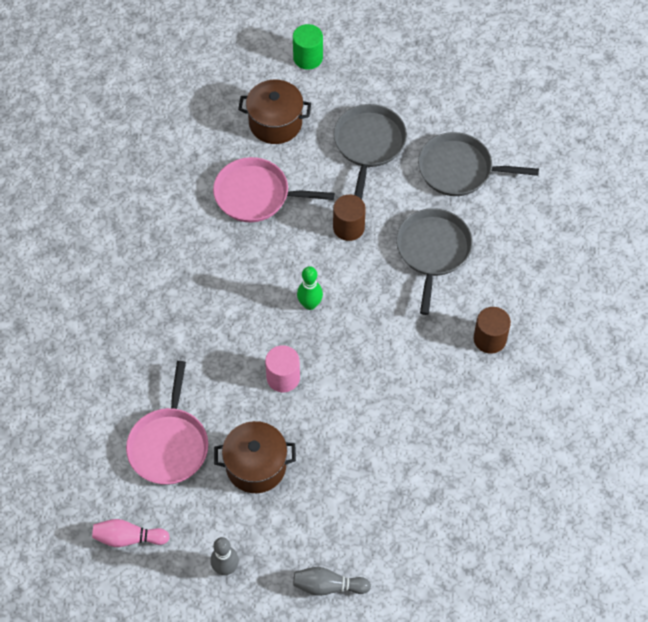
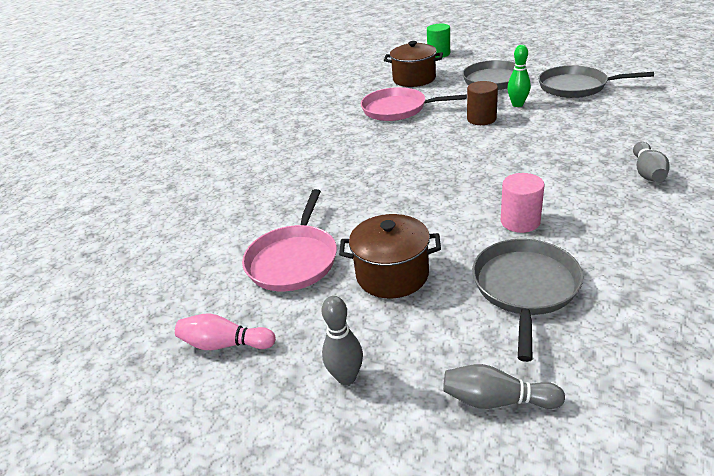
camera: 10 degrees right, 25 degrees down
pink cylinder [265,345,300,392] -> pink cylinder moved to [501,173,545,233]
green bowling pin [297,266,323,310] -> green bowling pin moved to [507,45,531,107]
grey pan [396,208,473,315] -> grey pan moved to [472,239,583,362]
brown cylinder [474,307,511,354] -> grey bowling pin [633,142,670,182]

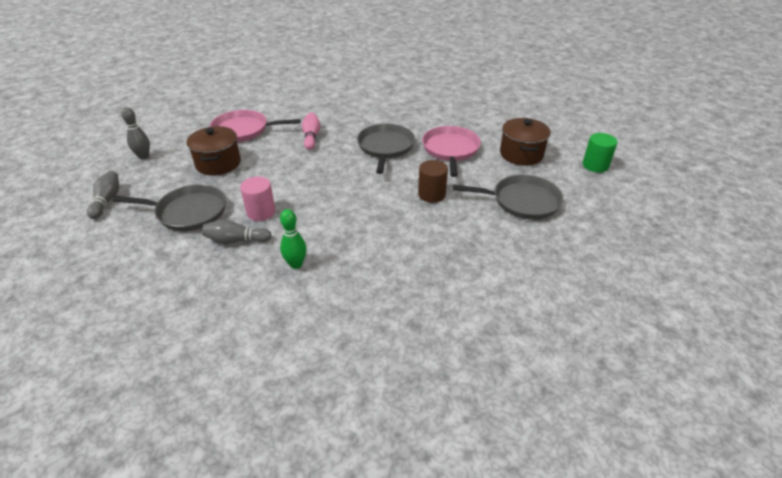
camera: 75 degrees right, 5 degrees up
pink bowling pin [175,313,276,350] -> pink bowling pin moved to [302,112,321,150]
green bowling pin [507,45,531,107] -> green bowling pin moved to [280,209,307,269]
grey pan [538,65,654,98] -> grey pan moved to [357,124,415,174]
grey bowling pin [633,142,670,182] -> grey bowling pin moved to [202,220,272,244]

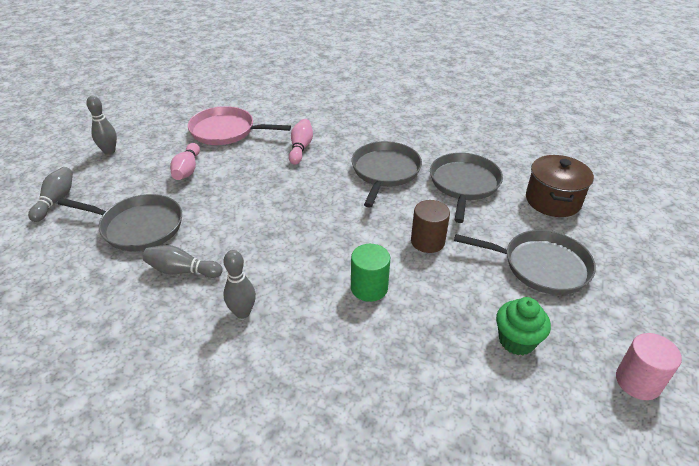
camera: 10 degrees right, 0 degrees up
brown pot [187,126,241,175] -> pink bowling pin [170,143,200,180]
pink cylinder [240,176,276,221] -> pink cylinder moved to [616,333,682,400]
green bowling pin [280,209,307,269] -> grey bowling pin [223,250,256,319]
pink pan [422,126,481,177] -> grey pan [430,153,503,223]
green cylinder [583,133,618,173] -> green cylinder moved to [351,244,390,302]
none -> green cupcake [496,297,551,355]

